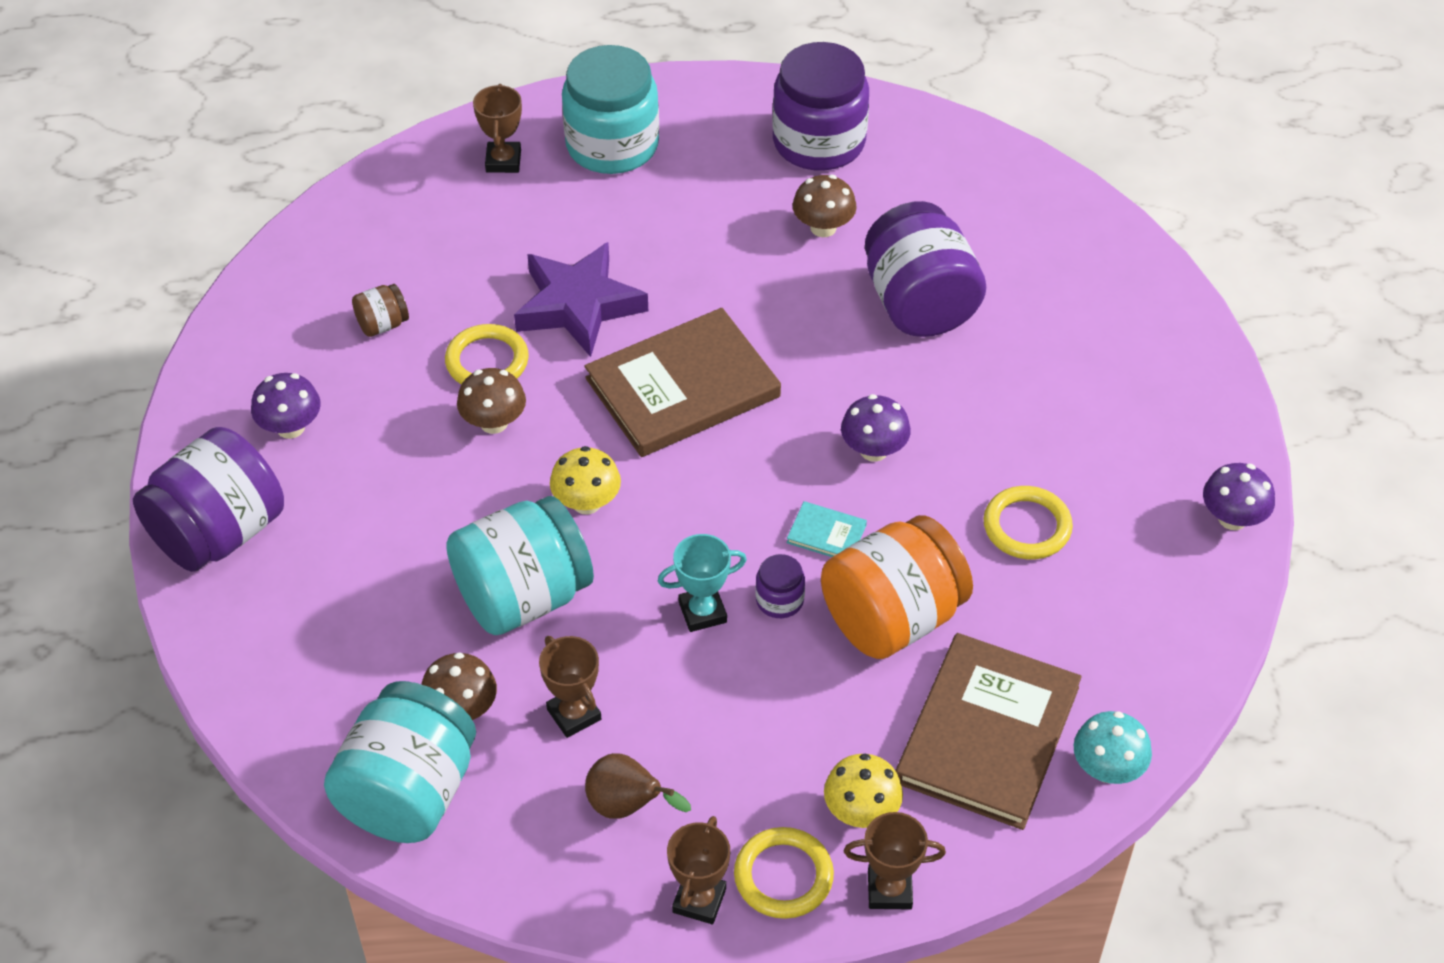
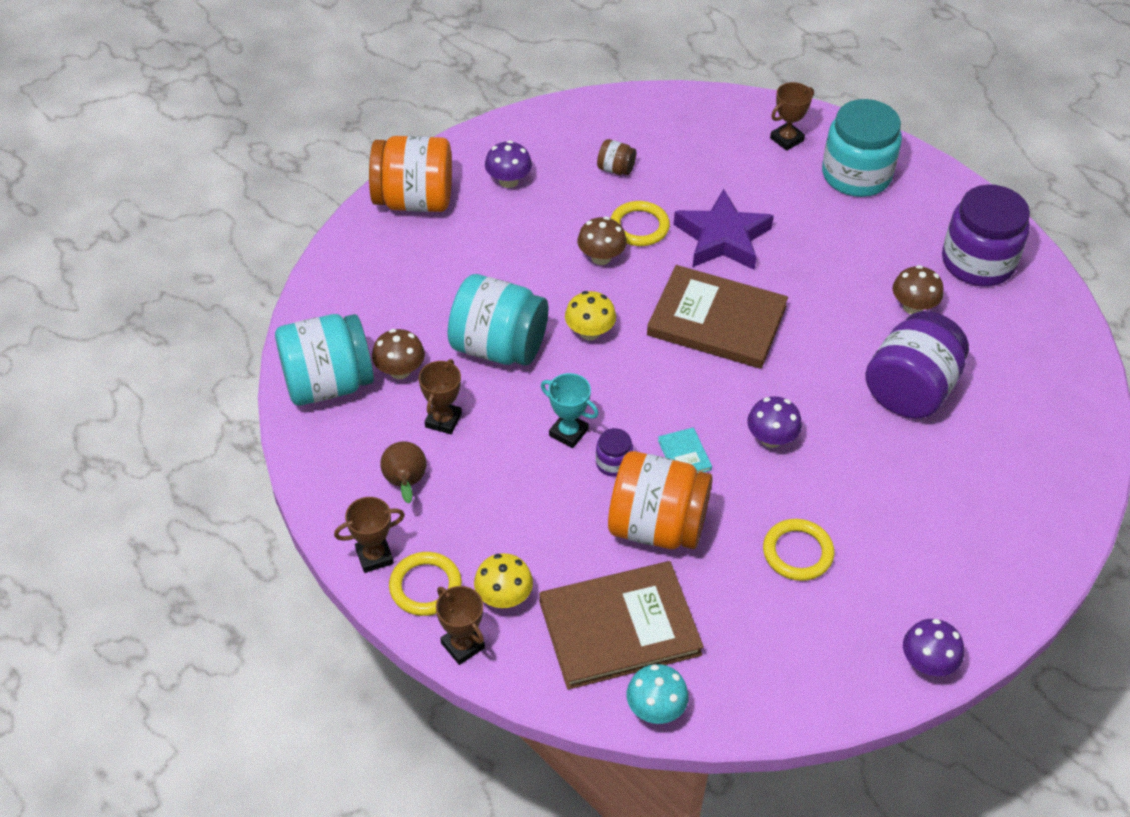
camera: 50 degrees right, 0 degrees up
purple jar [133,427,284,572] -> orange jar [369,136,452,212]

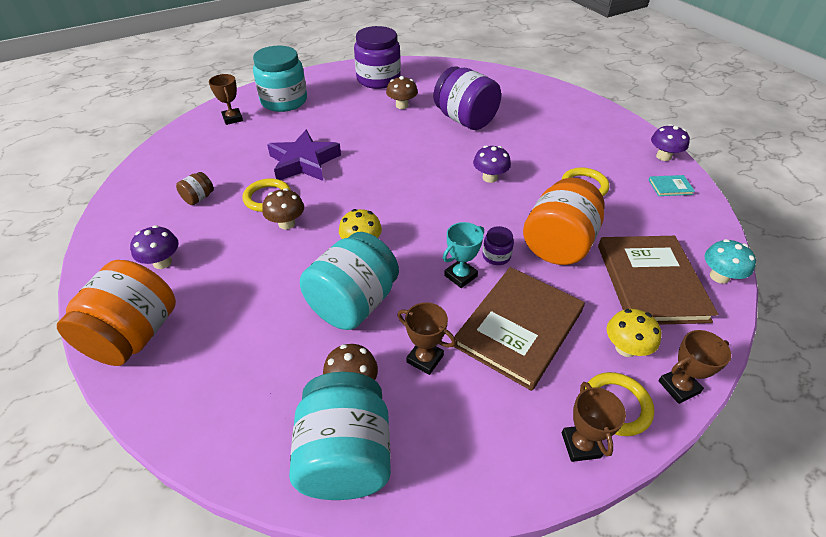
camera: 75 degrees left, 5 degrees down
brown pear [381,441,426,504] -> none
brown book [647,265,788,369] -> brown book moved to [454,267,585,391]
turquoise book [658,428,712,474] -> turquoise book moved to [649,175,695,196]

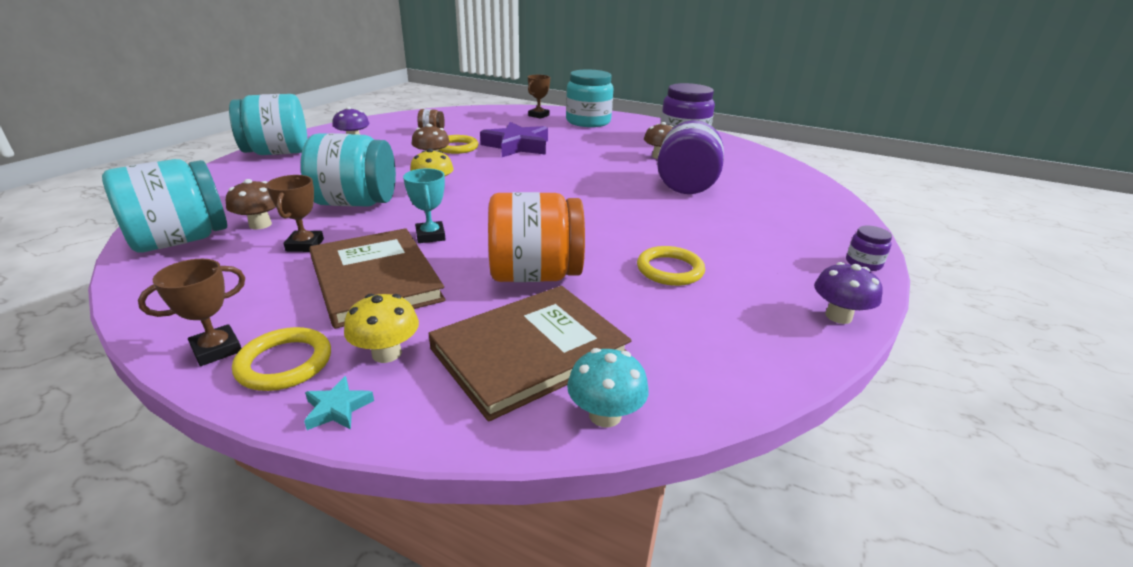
camera: 55 degrees right, 15 degrees down
orange jar [57,260,176,366] -> turquoise jar [229,94,307,155]
turquoise trophy [443,222,484,288] -> turquoise trophy turned 60 degrees clockwise [403,168,446,243]
brown book [454,267,585,391] -> brown book turned 60 degrees clockwise [309,228,446,329]
purple mushroom [473,146,511,183] -> none
purple jar [482,226,514,265] -> purple jar moved to [846,226,892,271]
turquoise book [649,175,695,196] -> none
brown trophy [658,330,731,404] -> turquoise star [304,376,374,430]

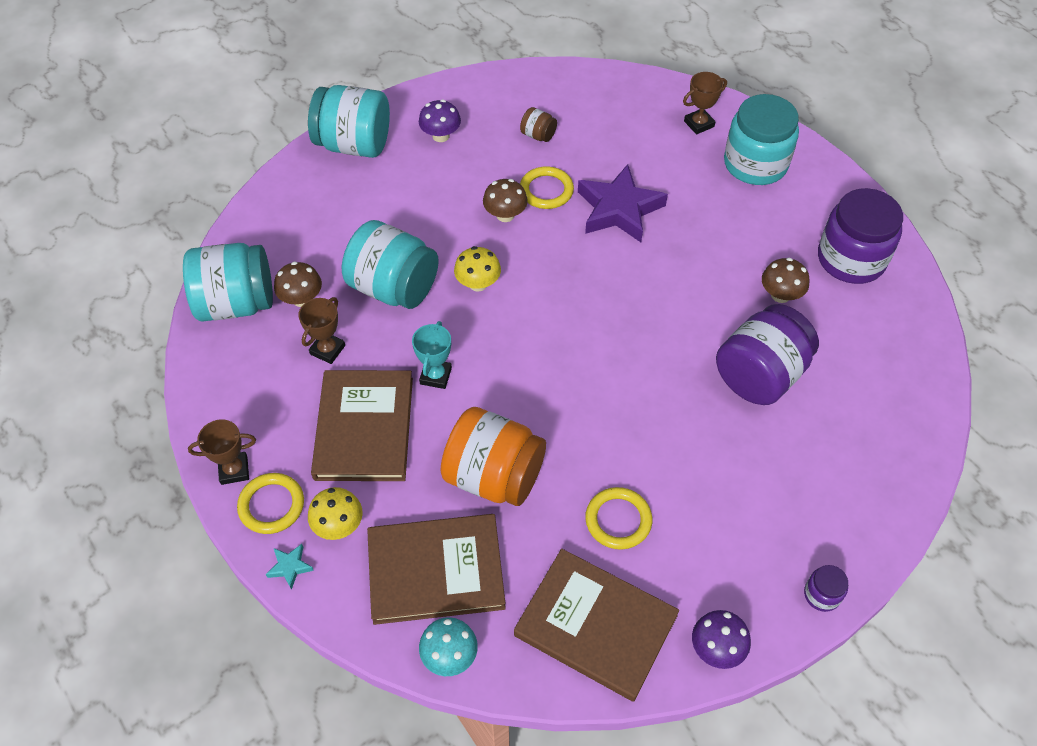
camera: 30 degrees right, 25 degrees up
none -> brown book [514,549,679,702]

